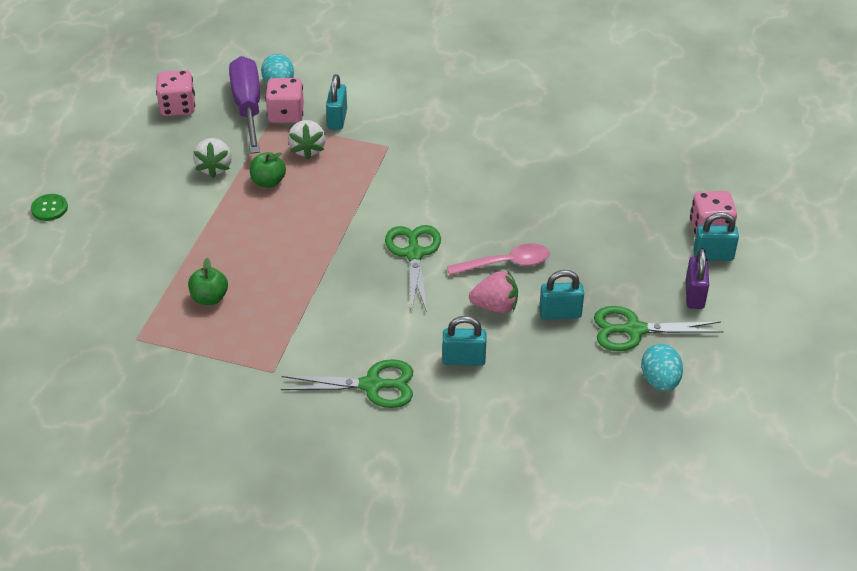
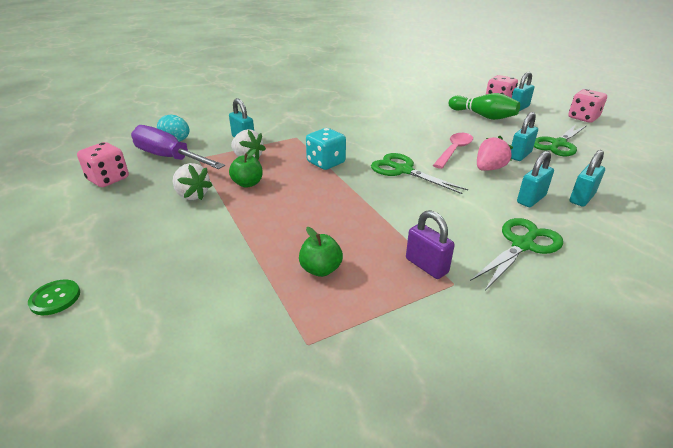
camera: 45 degrees left, 10 degrees down
pink dice [265,78,304,123] -> pink dice moved to [568,89,607,123]
turquoise egg [641,344,683,391] -> none
purple padlock [685,248,709,309] -> purple padlock moved to [406,210,455,279]
none -> turquoise dice [306,128,346,170]
none -> green bowling pin [449,93,520,120]
none -> turquoise padlock [570,150,605,207]

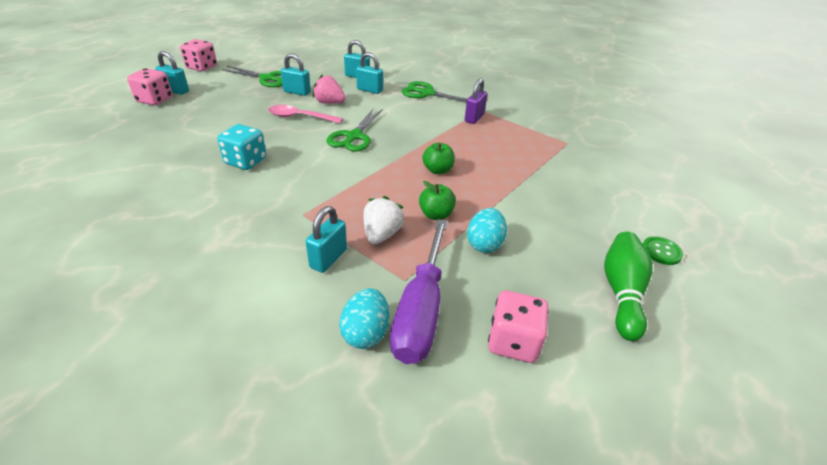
camera: 115 degrees left, 5 degrees up
white strawberry [173,163,213,200] -> turquoise egg [467,208,507,253]
green apple [299,227,343,277] -> green apple moved to [422,142,455,174]
turquoise dice [306,128,346,170] -> turquoise dice moved to [217,124,266,170]
green bowling pin [449,93,520,120] -> green bowling pin moved to [604,232,653,341]

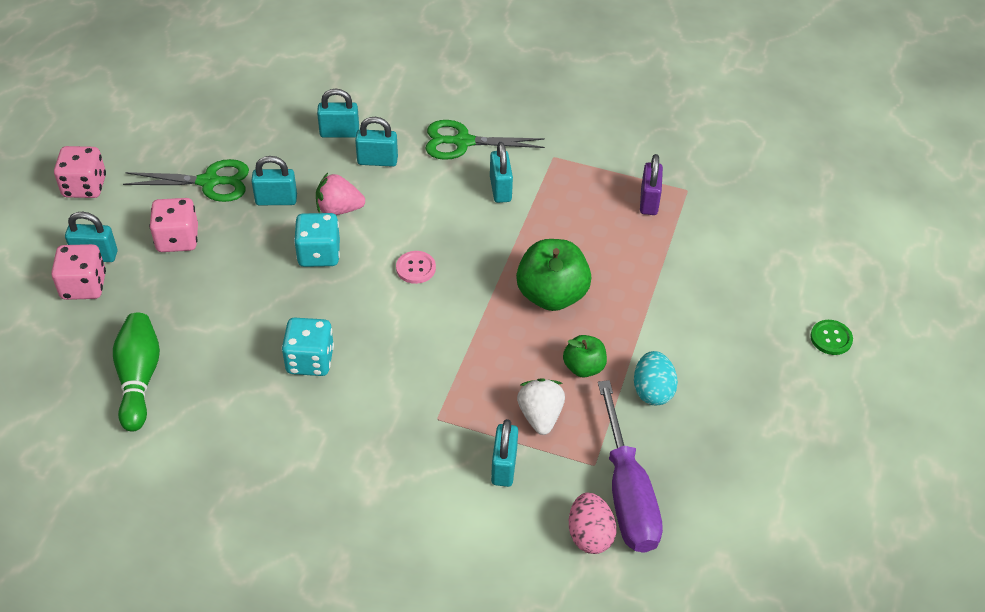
camera: 20 degrees left, 10 degrees up
pink spoon [268,105,343,123] -> turquoise dice [294,213,340,267]
green scissors [326,109,383,152] -> pink button [396,251,436,284]
turquoise egg [339,288,389,349] -> pink egg [569,493,616,554]
green apple [422,142,455,174] -> green apple [516,239,591,311], size x1.76
purple padlock [464,78,487,124] -> purple padlock moved to [640,154,663,215]
pink dice [488,291,549,363] -> pink dice moved to [149,198,198,252]
green bowling pin [604,232,653,341] -> green bowling pin moved to [113,313,160,432]
none -> turquoise padlock [490,142,513,203]

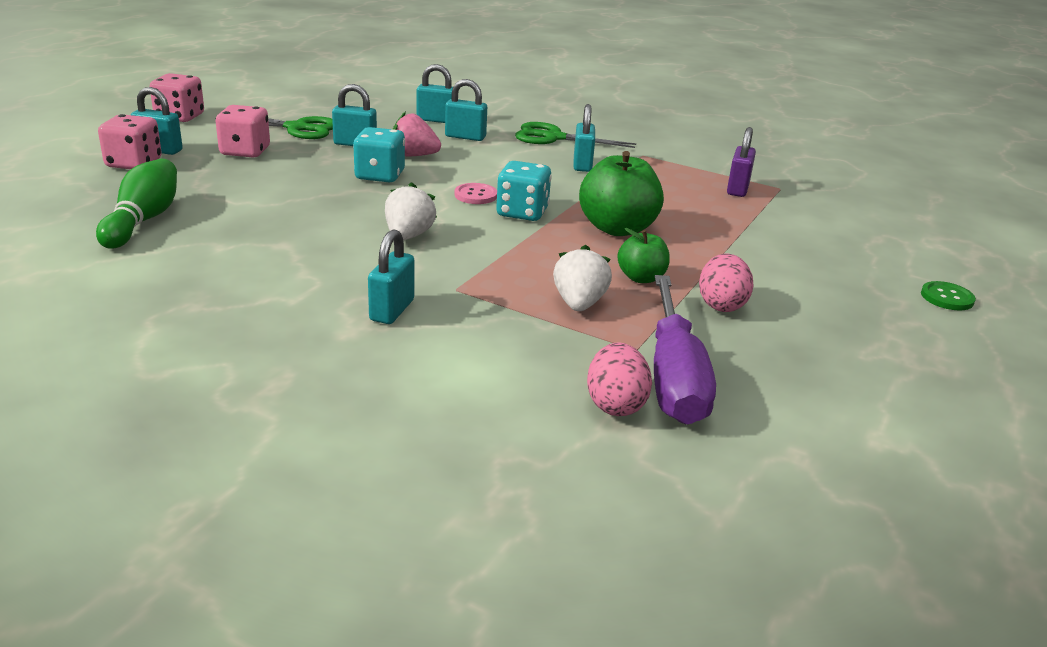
camera: 10 degrees right, 20 degrees down
turquoise dice [282,318,334,376] -> turquoise dice moved to [496,161,552,221]
turquoise padlock [491,419,518,487] -> turquoise padlock moved to [368,229,414,324]
turquoise egg [634,351,678,405] -> pink egg [699,254,753,312]
none -> white strawberry [385,182,437,240]

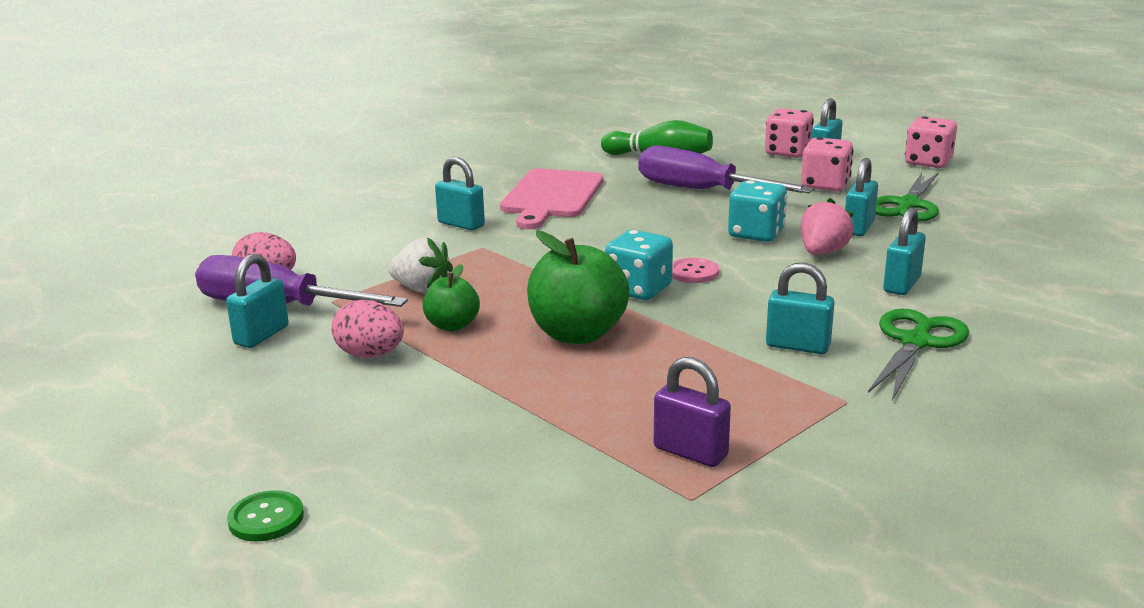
camera: 110 degrees right, 5 degrees down
white strawberry [385,182,437,240] -> none
turquoise padlock [417,64,453,123] -> turquoise padlock moved to [226,254,289,348]
none -> pink cutting board [500,169,604,229]
none -> purple screwdriver [638,146,814,193]

